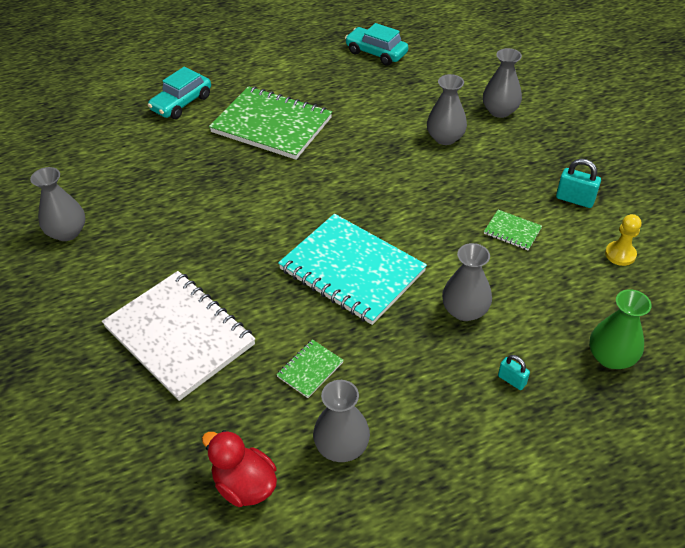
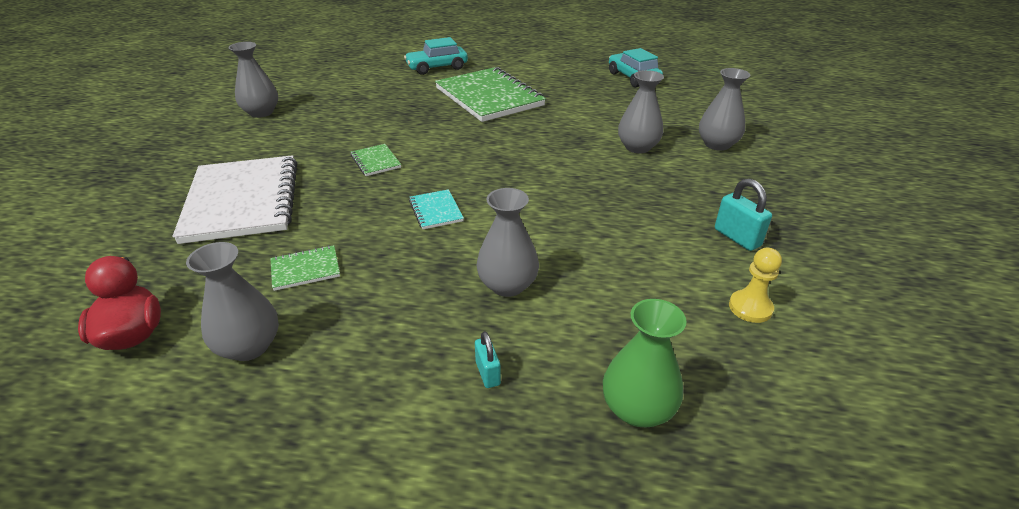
camera: 30 degrees right, 10 degrees down
turquoise notebook [278,214,427,325] -> turquoise notebook [409,189,464,229], size x0.42
green notebook [484,210,542,250] -> green notebook moved to [351,144,401,176]

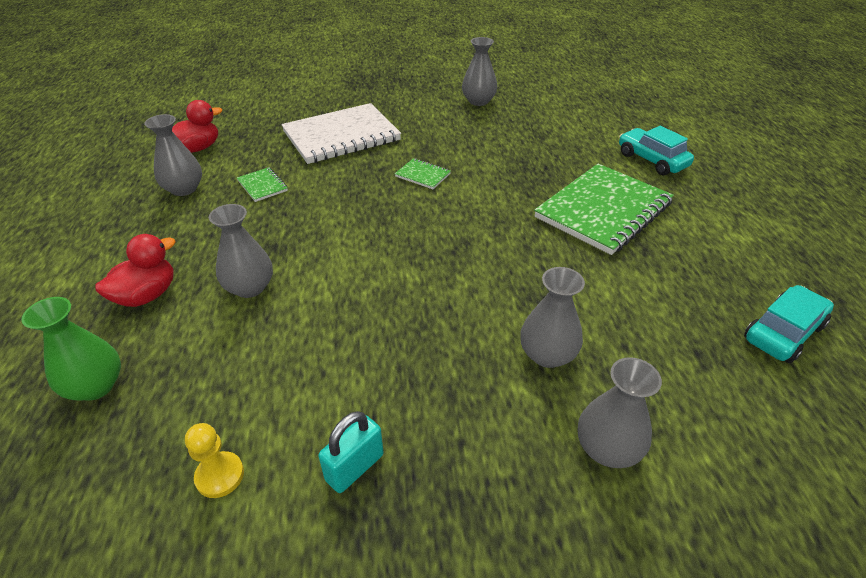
camera: 75 degrees right, 5 degrees up
green notebook [351,144,401,176] -> green notebook turned 75 degrees clockwise [395,158,451,189]
turquoise notebook [409,189,464,229] -> none
turquoise padlock [475,331,501,388] -> red duck [95,234,176,307]

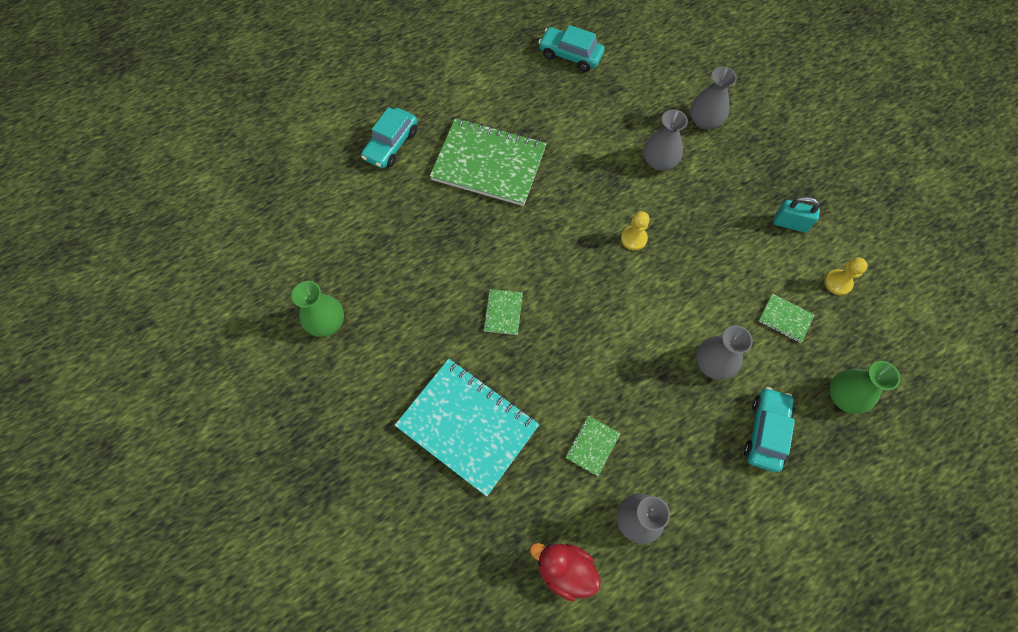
camera: 115 degrees left, 25 degrees up
red duck [95,234,176,307] -> turquoise car [744,387,795,472]
white notebook [281,103,401,164] -> turquoise notebook [395,359,539,497]
grey vase [462,37,497,106] -> green vase [292,281,344,337]
none -> yellow pawn [621,211,650,251]
none -> green notebook [759,294,815,343]

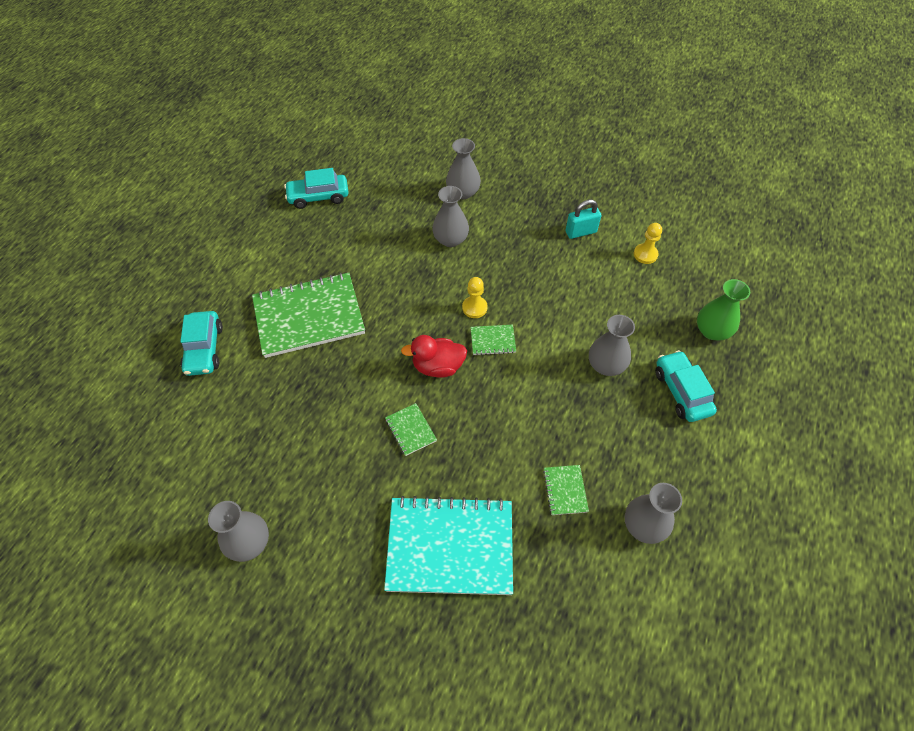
camera: 35 degrees left, 10 degrees down
green vase [292,281,344,337] -> grey vase [208,501,269,562]
red duck [530,543,601,601] -> red duck moved to [401,335,467,378]
green notebook [759,294,815,343] -> green notebook moved to [471,325,516,355]

